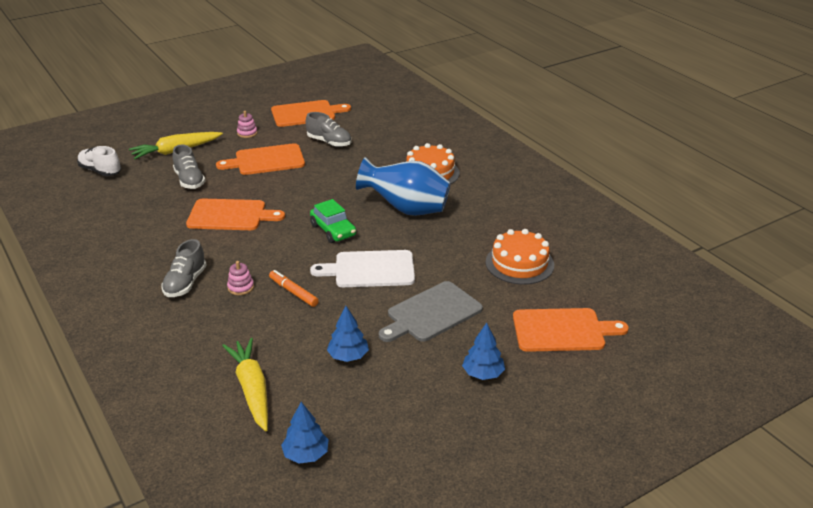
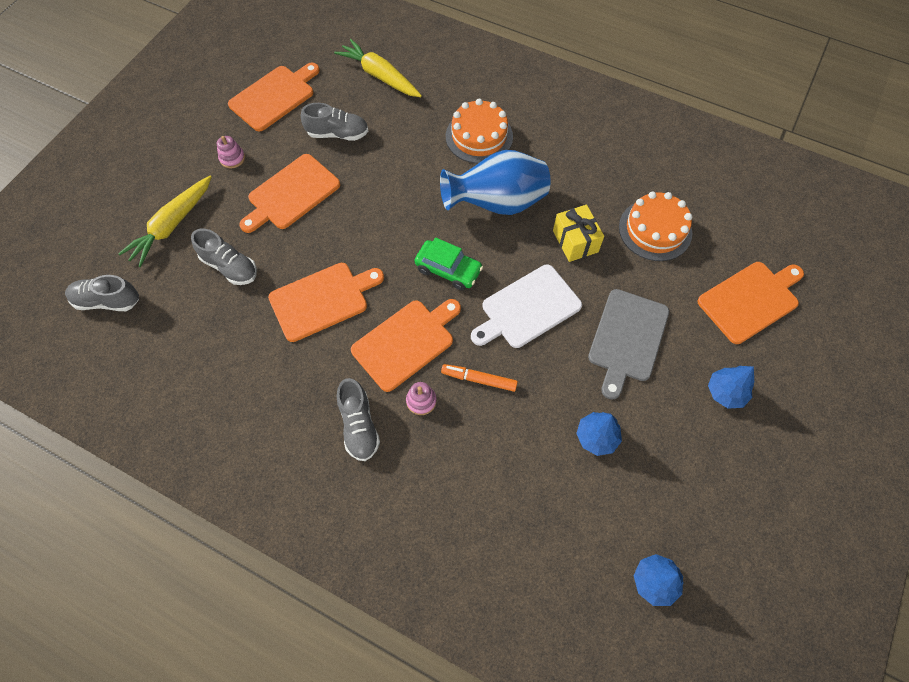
camera: 30 degrees left, 30 degrees up
white shoe [77,146,121,176] -> grey shoe [65,275,139,311]
yellow carrot [222,338,268,431] -> yellow carrot moved to [334,39,422,97]
none -> orange cutting board [351,299,461,392]
none -> yellow gift [553,205,604,262]

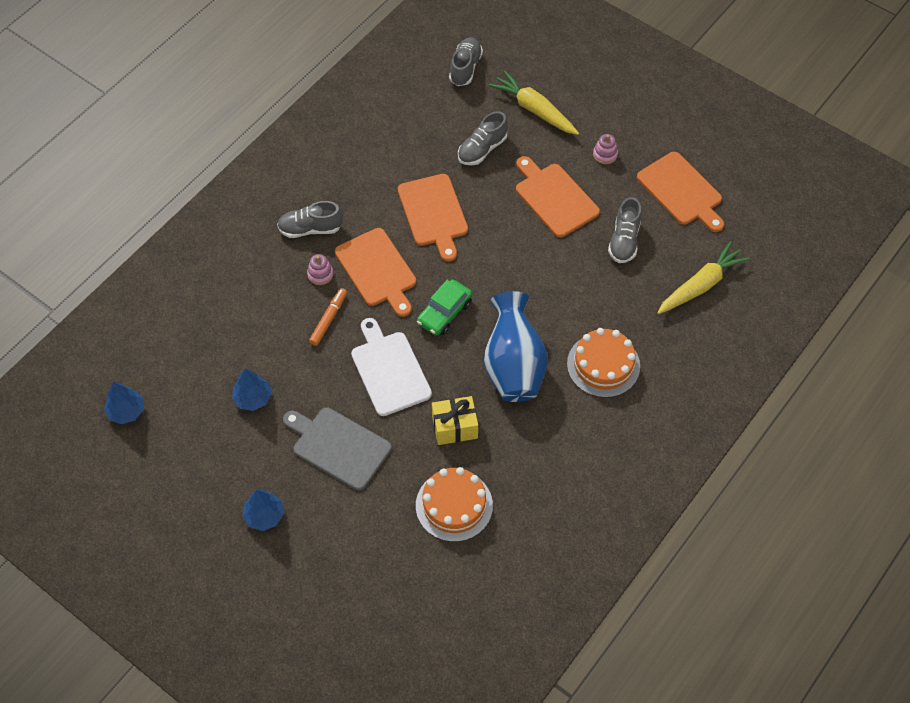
camera: 100 degrees right, 5 degrees down
orange cutting board [698,262,804,344] -> none

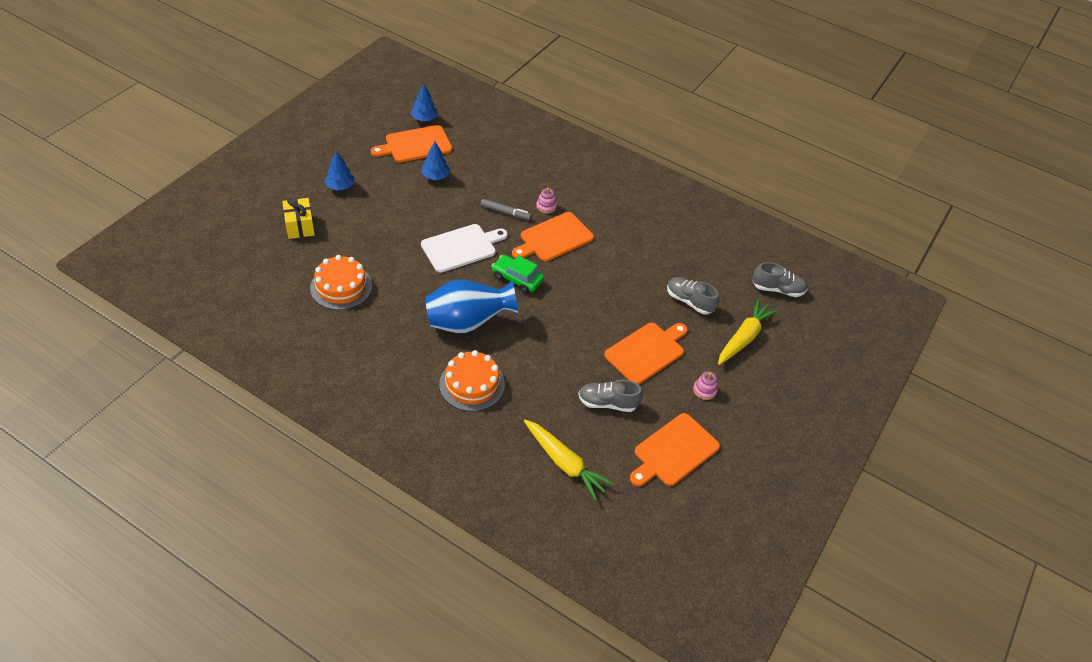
camera: 80 degrees right, 10 degrees down
grey shoe [277,201,343,238] -> none
grey cutting board [283,408,392,490] -> none
orange marker [309,288,347,346] -> grey marker [481,199,532,220]
orange cutting board [398,174,468,262] -> orange cutting board moved to [371,125,452,162]
yellow gift [432,396,478,445] -> yellow gift moved to [282,198,315,239]

